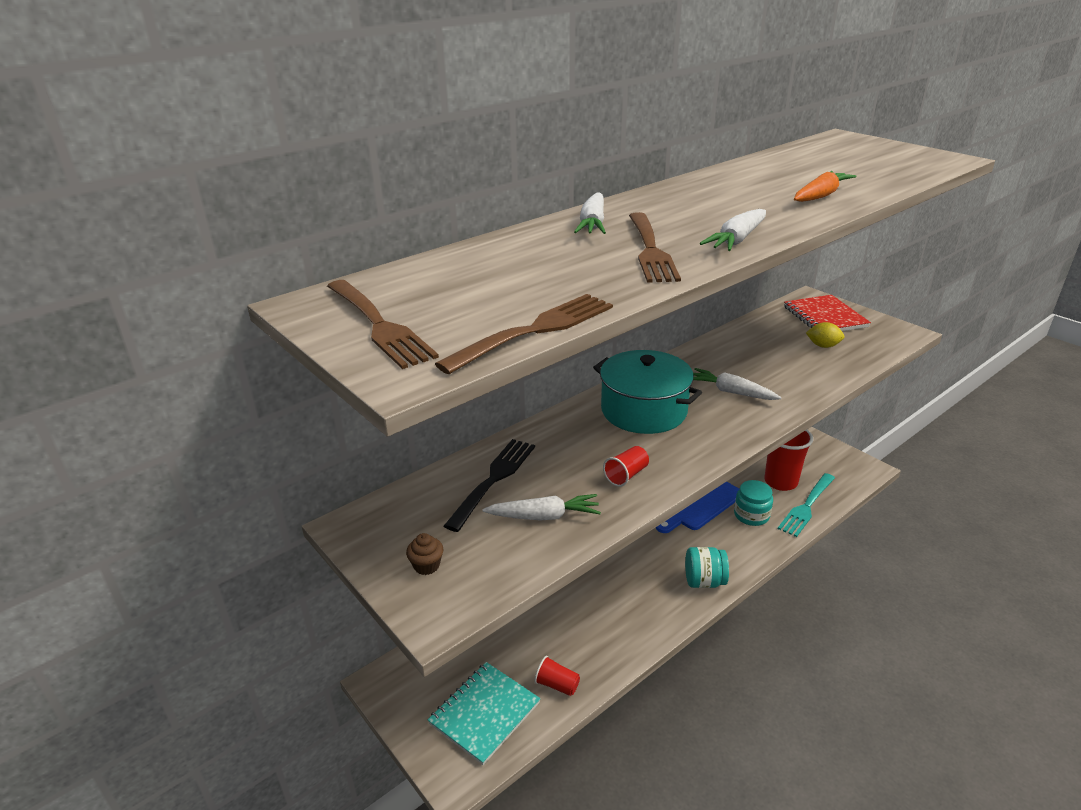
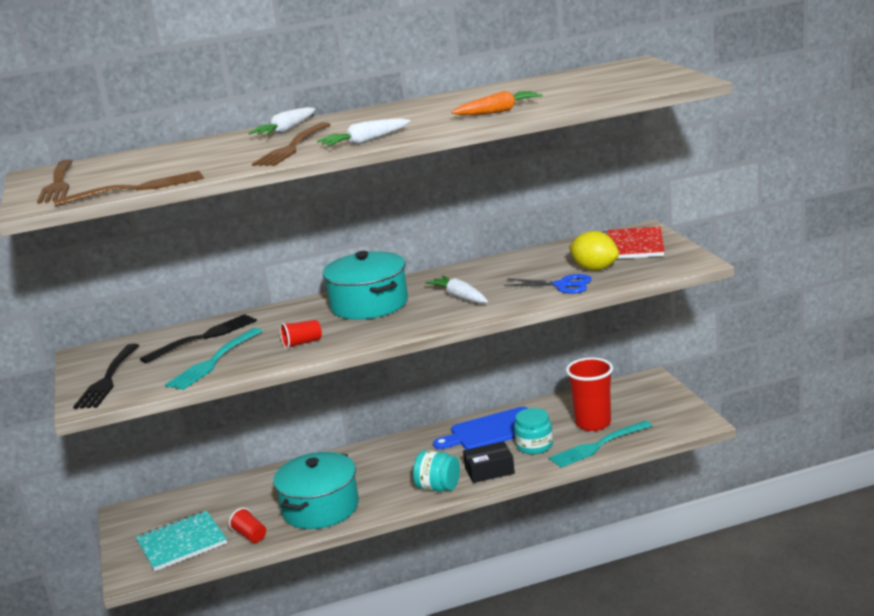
camera: 25 degrees right, 10 degrees down
brown cupcake [406,533,443,575] -> black fork [73,344,139,409]
white carrot [483,494,601,520] -> turquoise fork [165,328,262,390]
yellow lemon [806,322,844,348] -> yellow lemon [569,231,619,271], size x1.52
none -> turquoise pot [273,452,359,529]
none -> black box [463,441,515,483]
none -> blue scissors [504,274,592,294]

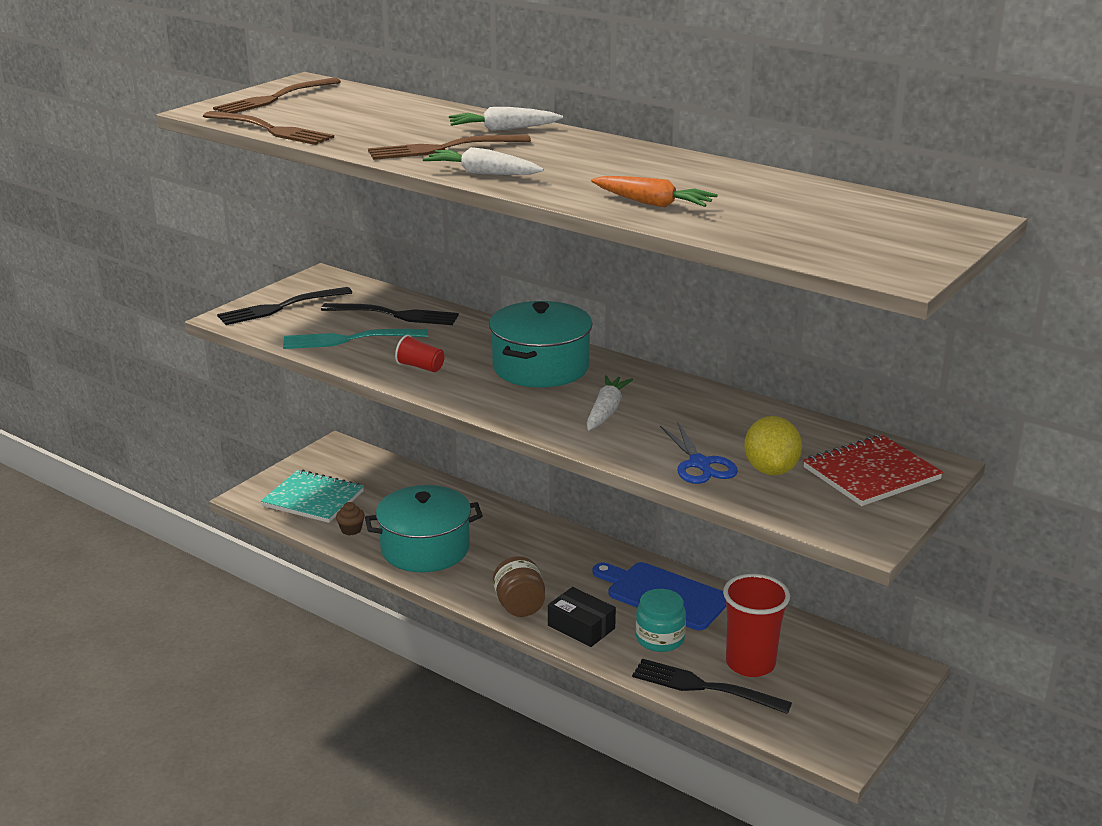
camera: 50 degrees right, 5 degrees up
red cup [229,508,266,543] -> brown cupcake [336,502,365,535]
turquoise jar [413,450,460,492] -> brown jar [493,556,545,617]
turquoise fork [549,421,652,468] -> black fork [632,659,792,714]

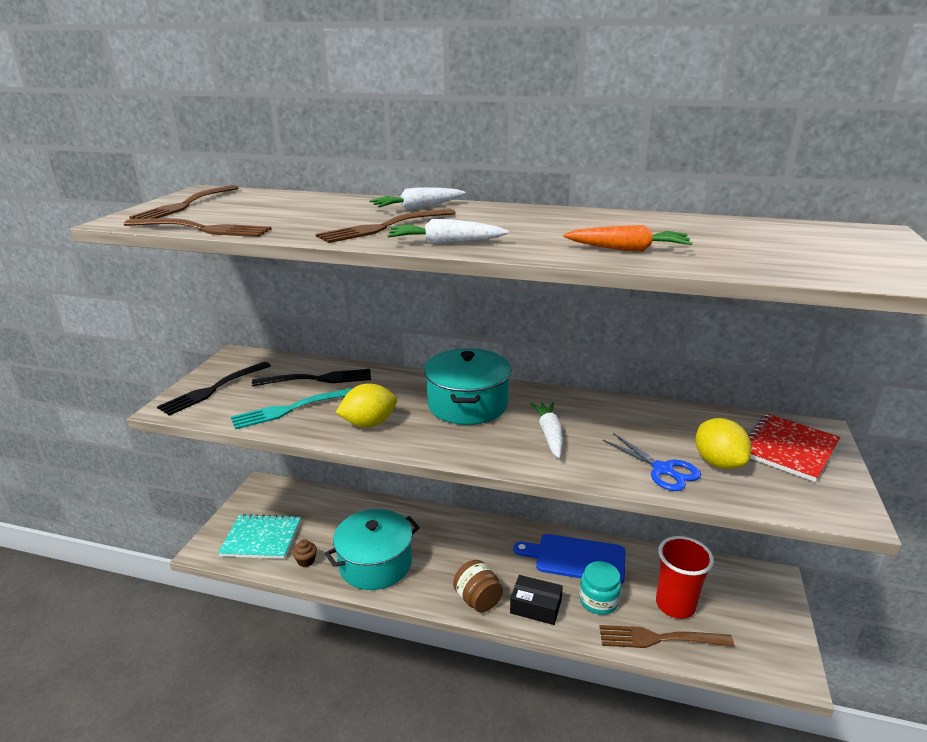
camera: 20 degrees left, 0 degrees up
red cup [395,335,444,372] -> yellow lemon [336,383,397,427]
black fork [632,659,792,714] -> brown fork [599,625,734,648]

